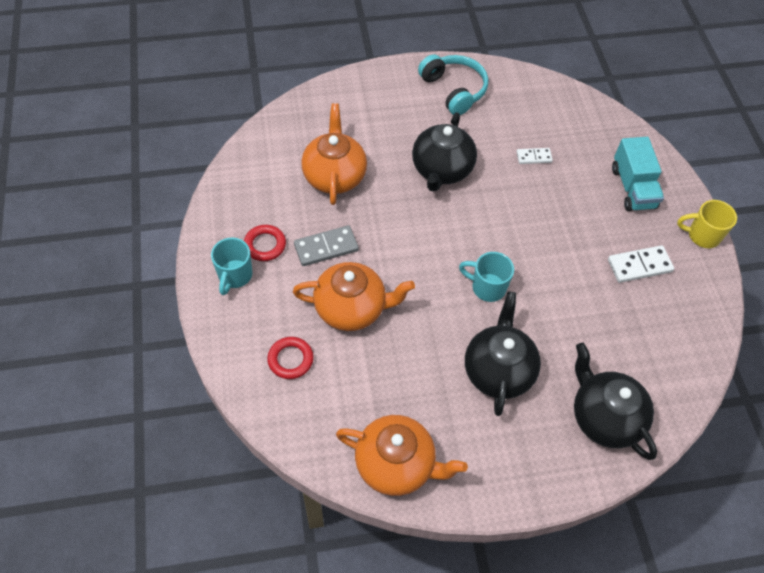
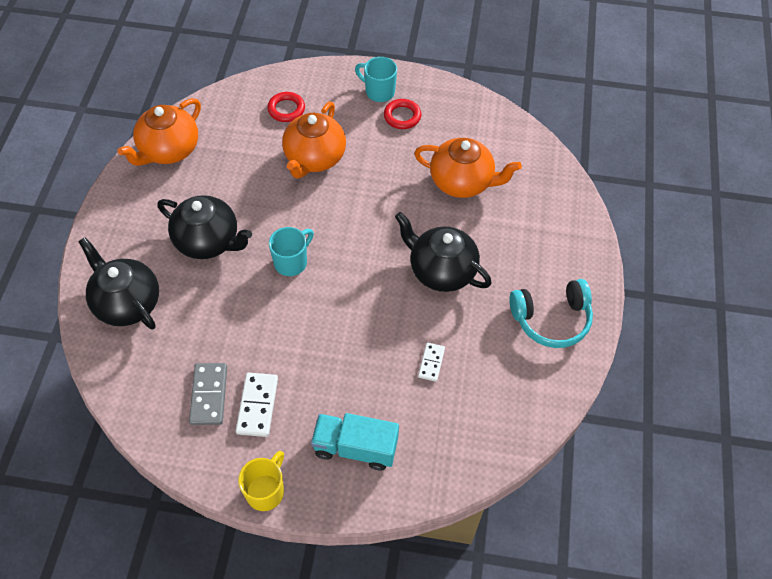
camera: 110 degrees right, 0 degrees up
grey domino [294,225,359,266] -> grey domino moved to [189,363,227,425]
black teapot [574,343,657,460] -> black teapot turned 120 degrees counterclockwise [78,237,159,329]

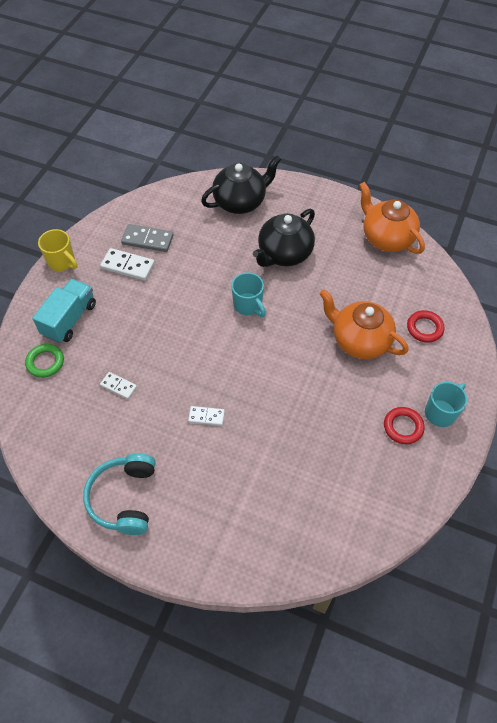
camera: 105 degrees right, 0 degrees up
black teapot [395,212,492,292] -> white domino [188,406,225,426]
orange teapot [414,138,522,198] -> none
none -> green ring [25,344,64,378]

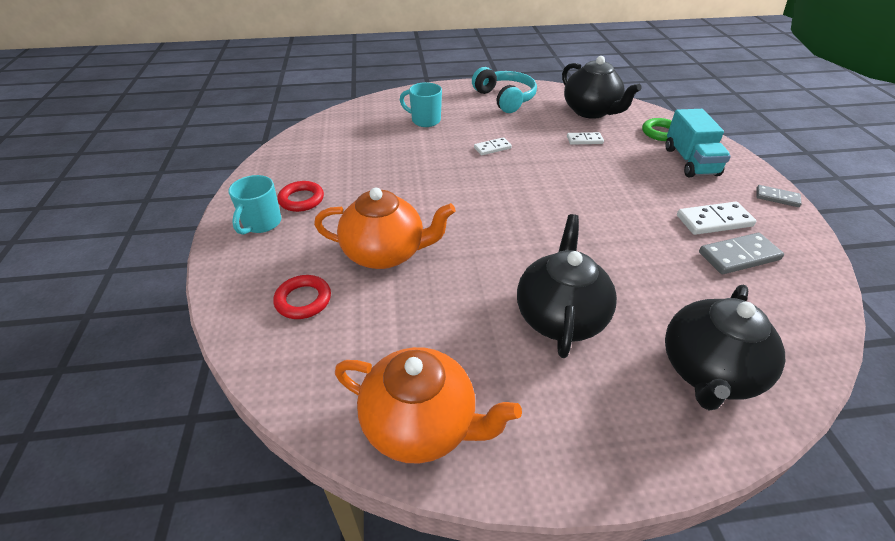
camera: 150 degrees right, 15 degrees down
yellow mug [38,229,78,271] -> grey domino [756,185,802,207]
turquoise mug [231,272,266,317] -> turquoise mug moved to [400,82,442,127]
none -> black teapot [562,56,642,119]

